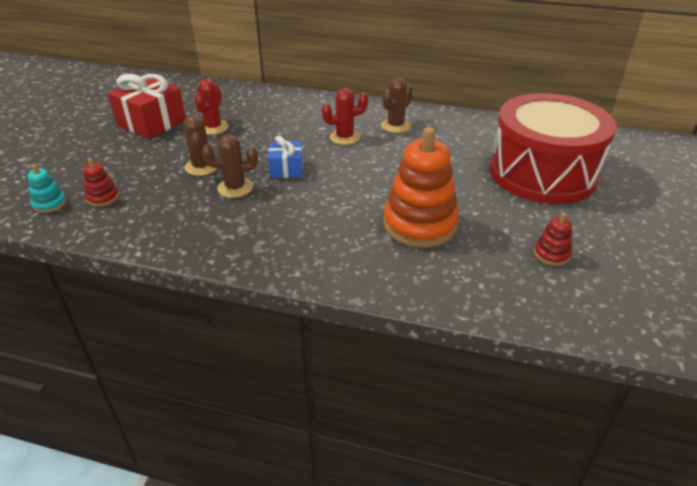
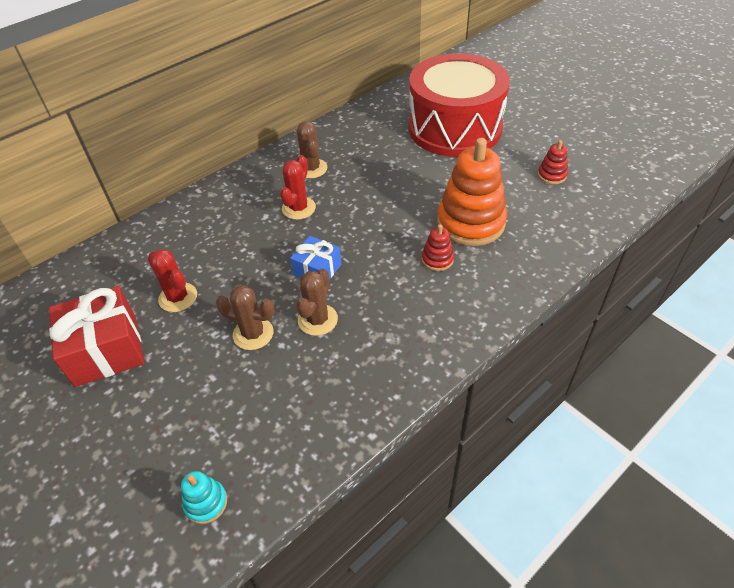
camera: 55 degrees left, 10 degrees up
red stacking toy [83,158,119,207] -> red stacking toy moved to [422,224,454,271]

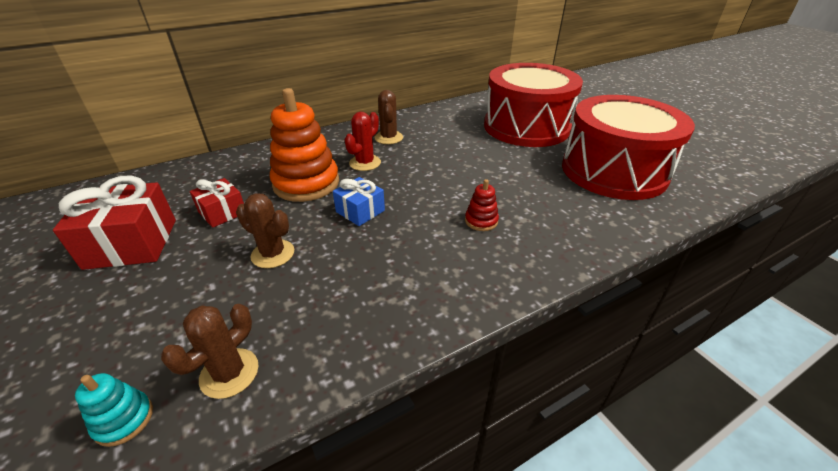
camera: 10 degrees right, 10 degrees down
red cactus [148,249,197,312] -> red gift [190,178,244,228]
brown cactus [296,268,338,336] -> brown cactus moved to [161,304,258,399]
orange stacking toy [437,138,507,246] -> orange stacking toy moved to [270,88,339,202]
red stacking toy [538,140,568,184] -> red drum [562,95,695,200]

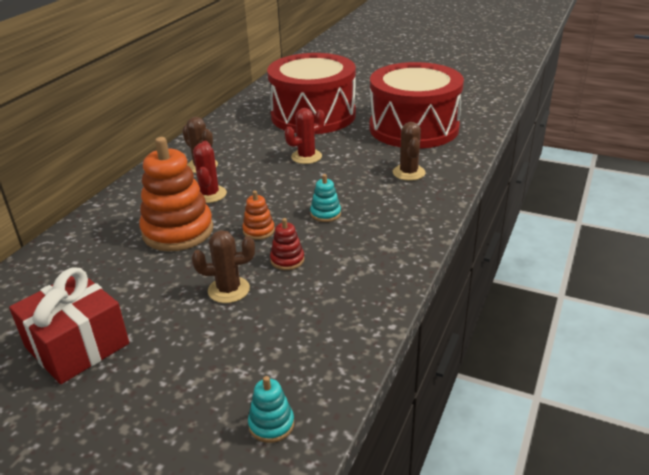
camera: 35 degrees left, 5 degrees down
brown cactus [161,304,258,399] -> brown cactus moved to [393,122,426,181]
red gift [190,178,244,228] -> none
blue gift [333,177,385,226] -> orange stacking toy [242,191,275,240]
red stacking toy [465,179,499,231] -> red stacking toy moved to [270,218,304,270]
none -> red cactus [285,108,325,164]
none -> turquoise stacking toy [310,174,341,222]

